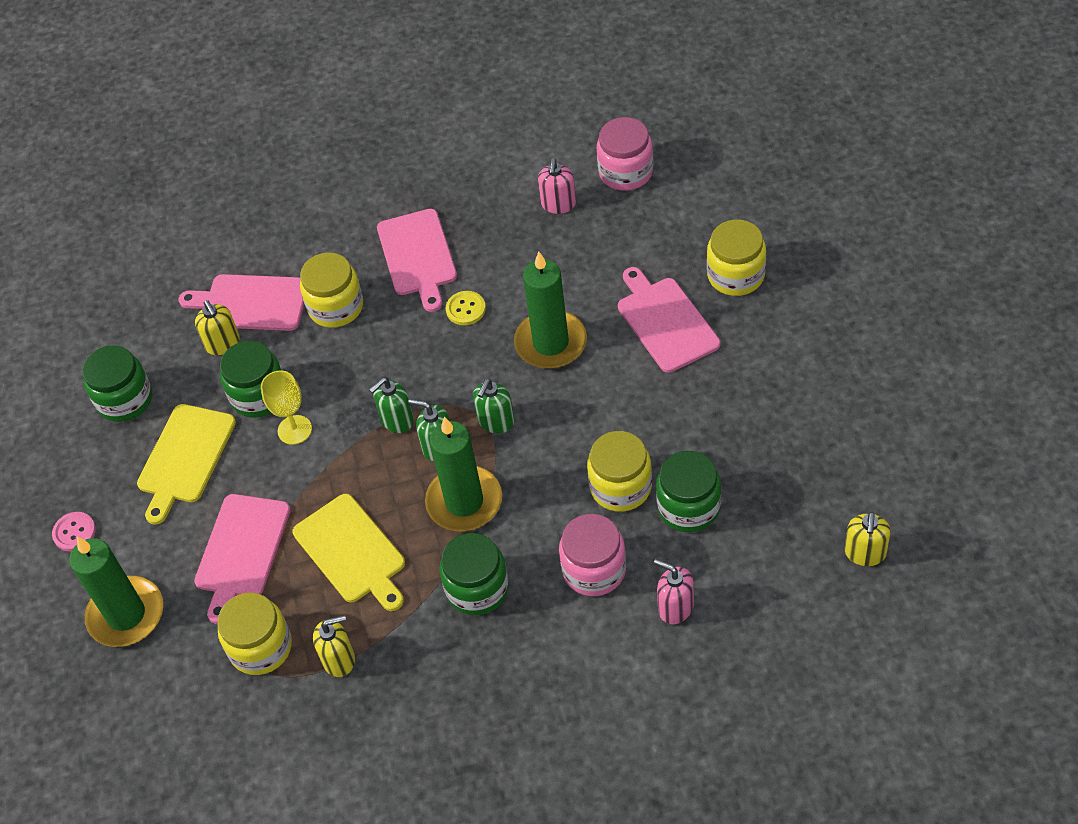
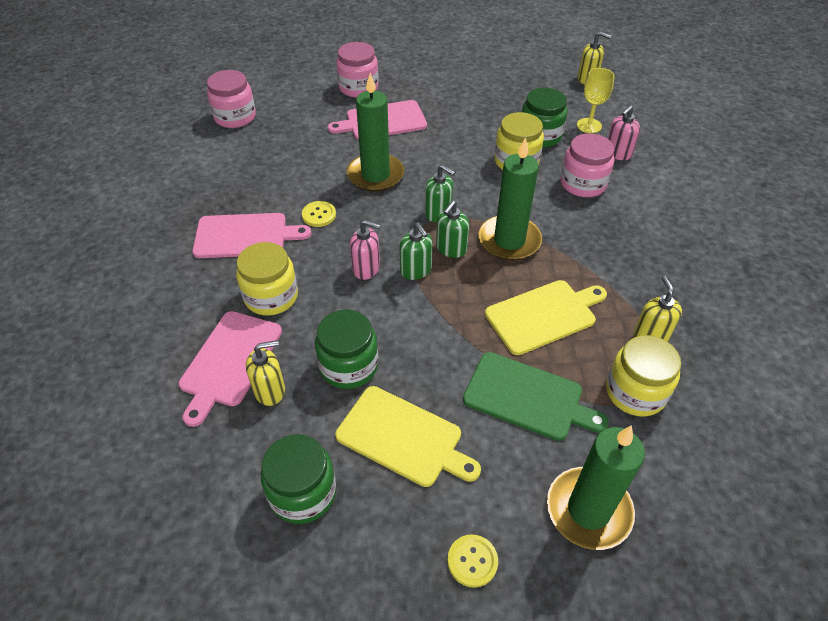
camera: 85 degrees left, 5 degrees down
pink button [52,512,96,551] -> yellow button [447,534,498,588]
pink cutting board [194,494,291,624] -> green cutting board [463,352,609,441]
yellow goblet [261,370,312,445] -> yellow goblet moved to [577,68,614,133]
green jar [439,533,509,615] -> none
pink soap dispenser [538,158,576,214] -> pink soap dispenser moved to [350,220,381,280]
yellow jar [707,219,766,296] -> pink jar [336,42,379,98]

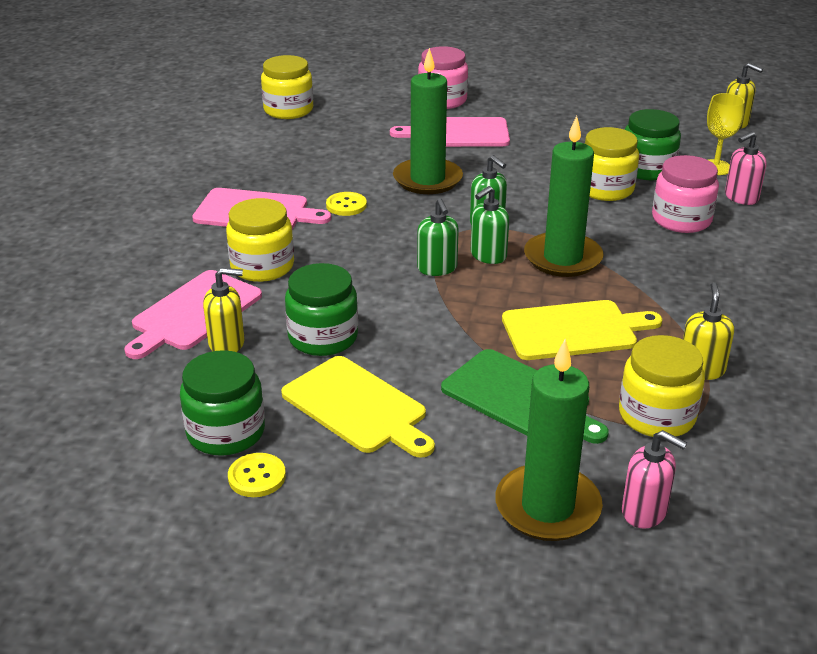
camera: 15 degrees right, 15 degrees down
pink jar [207,70,256,128] -> yellow jar [261,55,313,119]
pink soap dispenser [350,220,381,280] -> pink soap dispenser moved to [622,430,687,529]
yellow button [447,534,498,588] -> yellow button moved to [228,453,286,497]

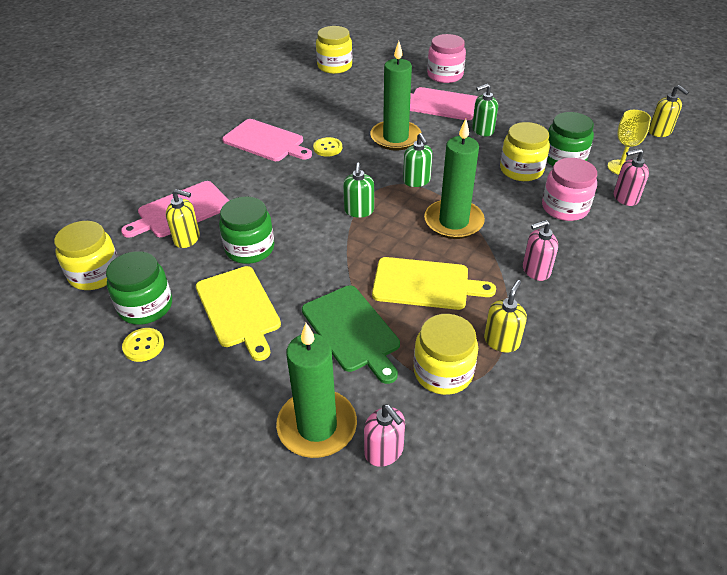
camera: 20 degrees right, 10 degrees up
yellow jar [226,198,294,282] -> yellow jar moved to [54,221,118,290]
green soap dispenser [471,186,509,264] -> green soap dispenser moved to [472,83,498,136]
none -> pink soap dispenser [523,220,558,281]

